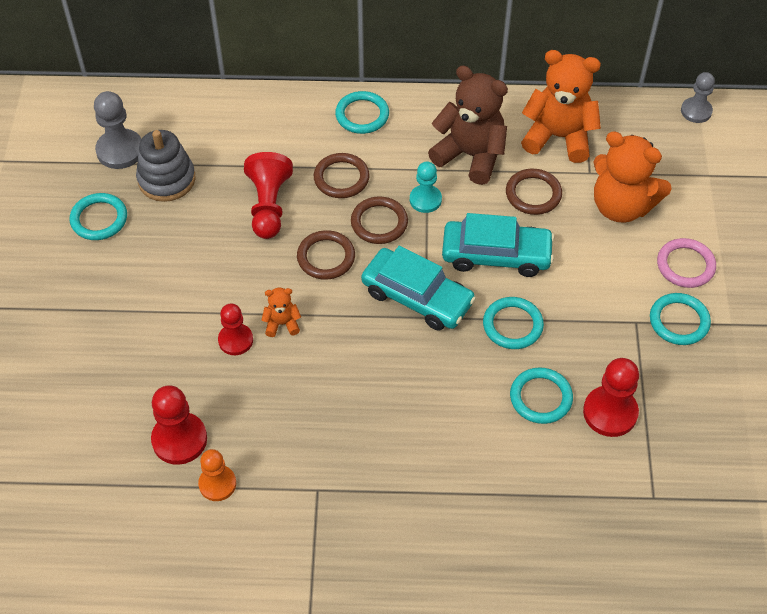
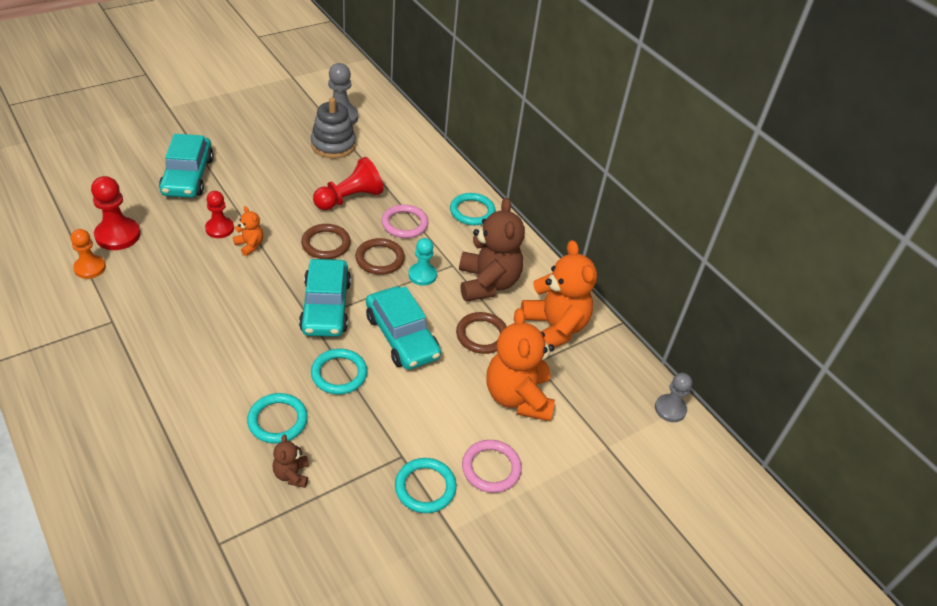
camera: 50 degrees right, 10 degrees down
turquoise ring [70,193,127,240] -> none
brown ring [314,153,370,198] -> pink ring [381,204,429,238]
red pawn [583,358,639,437] -> brown teddy bear [273,434,309,488]
none -> turquoise car [159,134,214,198]

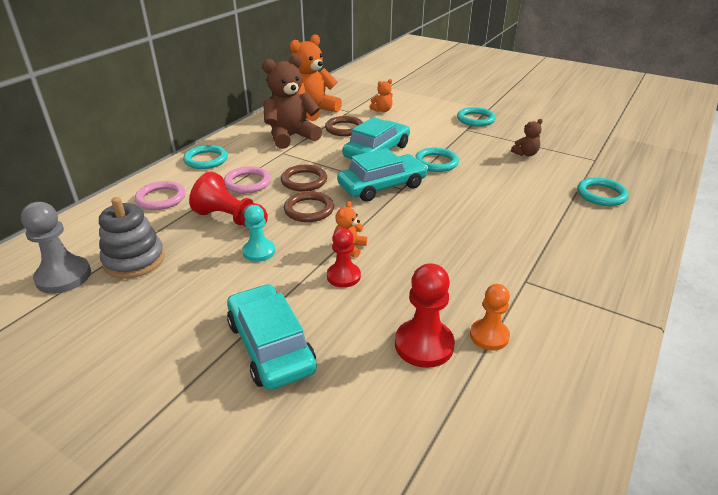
camera: 110 degrees left, 10 degrees down
turquoise car [159,134,214,198] -> turquoise car turned 90 degrees counterclockwise [227,284,317,390]
turquoise ring [247,393,308,444] -> turquoise ring moved to [577,177,629,206]
turquoise pawn [408,238,437,286] -> turquoise pawn moved to [242,205,275,262]
pink ring [462,440,522,493] -> pink ring moved to [135,181,186,210]
orange teddy bear [486,308,555,421] -> orange teddy bear [370,79,393,112], size x0.46
grey pawn [655,373,692,422] -> none

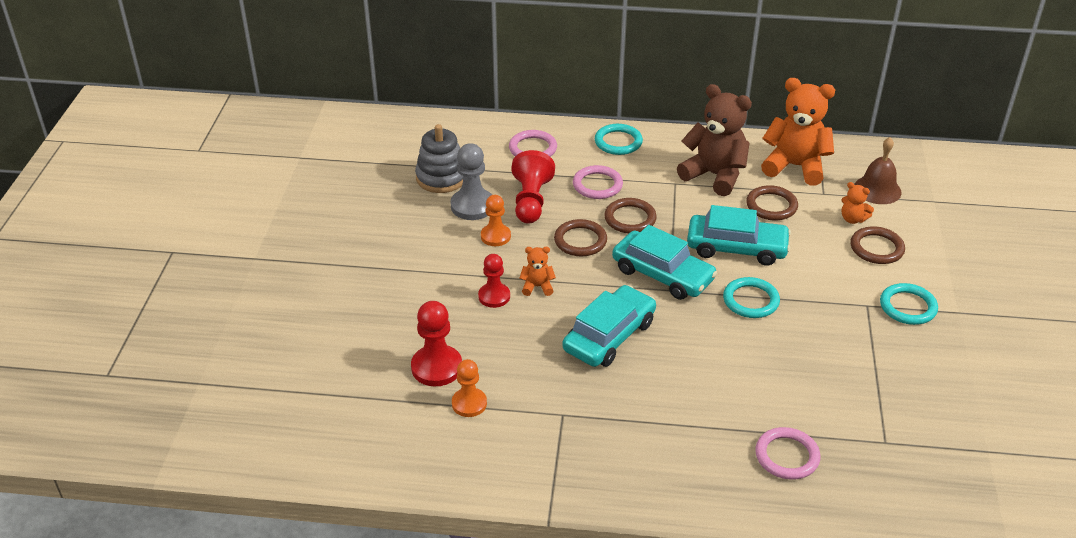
camera: 65 degrees right, 5 degrees up
grey pawn [21,202,91,294] -> grey pawn moved to [450,143,492,220]
turquoise car [227,284,317,390] -> turquoise car moved to [563,285,656,367]
turquoise pawn [242,205,275,262] -> orange pawn [481,195,511,246]
brown teddy bear [511,119,543,156] -> none
turquoise ring [577,177,629,206] -> pink ring [755,427,820,480]
none -> brown ring [851,226,905,264]
none -> brown bell [854,137,901,204]

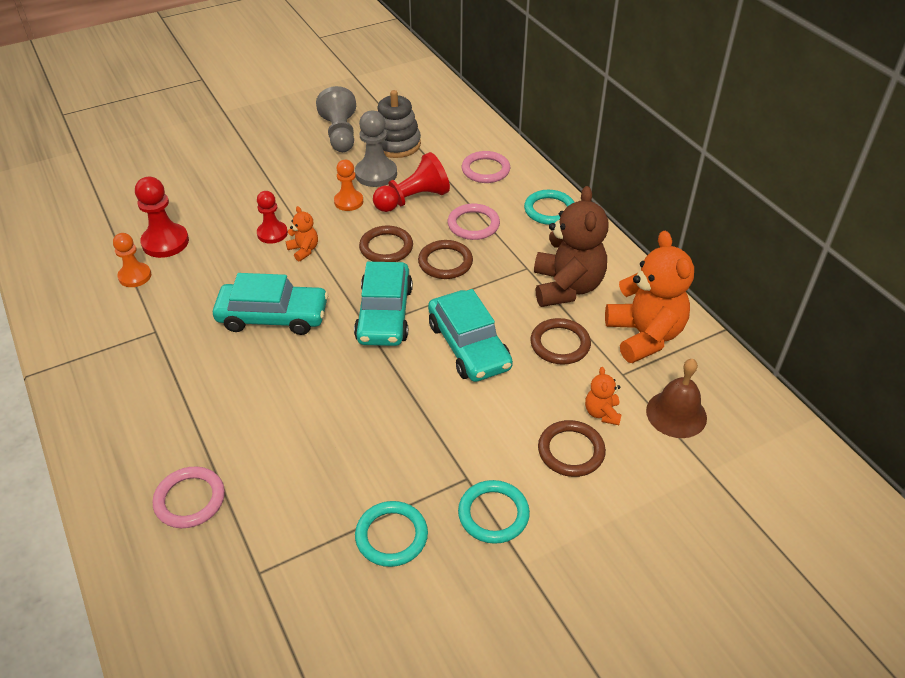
camera: 55 degrees right, 5 degrees up
turquoise ring [723,277,780,318] -> turquoise ring moved to [355,501,428,567]
none -> grey pawn [316,86,356,152]

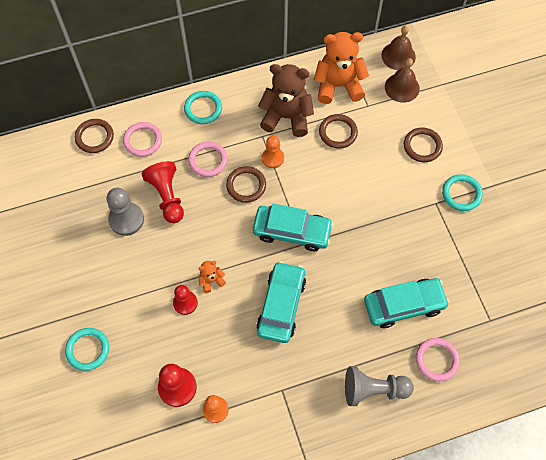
camera: 80 degrees left, 20 degrees up
grey pawn [316,86,356,152] -> grey pawn moved to [345,366,414,406]
orange pawn [334,160,363,211] -> orange pawn moved to [262,136,284,168]
turquoise ring [355,501,428,567] -> turquoise ring moved to [65,328,109,371]
brown ring [359,226,413,262] -> brown ring moved to [75,119,114,153]
grey stacking toy [377,90,421,158] -> none
turquoise car [428,289,513,382] -> turquoise car moved to [364,278,449,328]
orange teddy bear [585,367,622,425] -> none
none -> brown bell [381,26,416,70]

